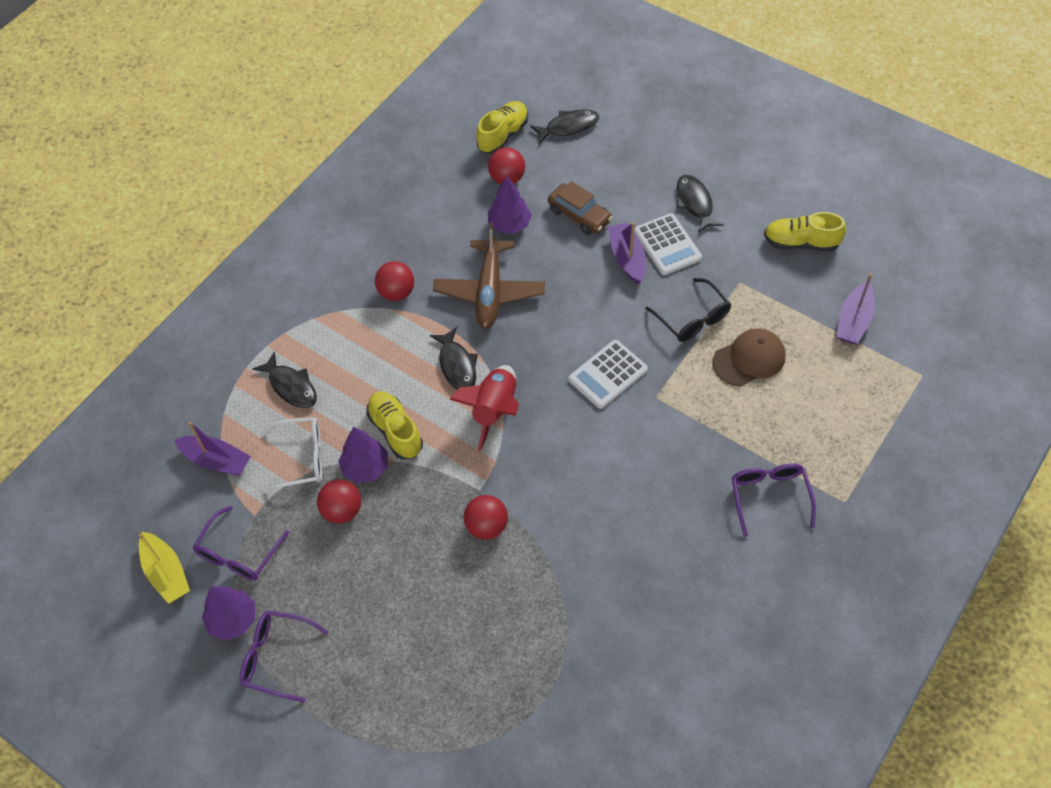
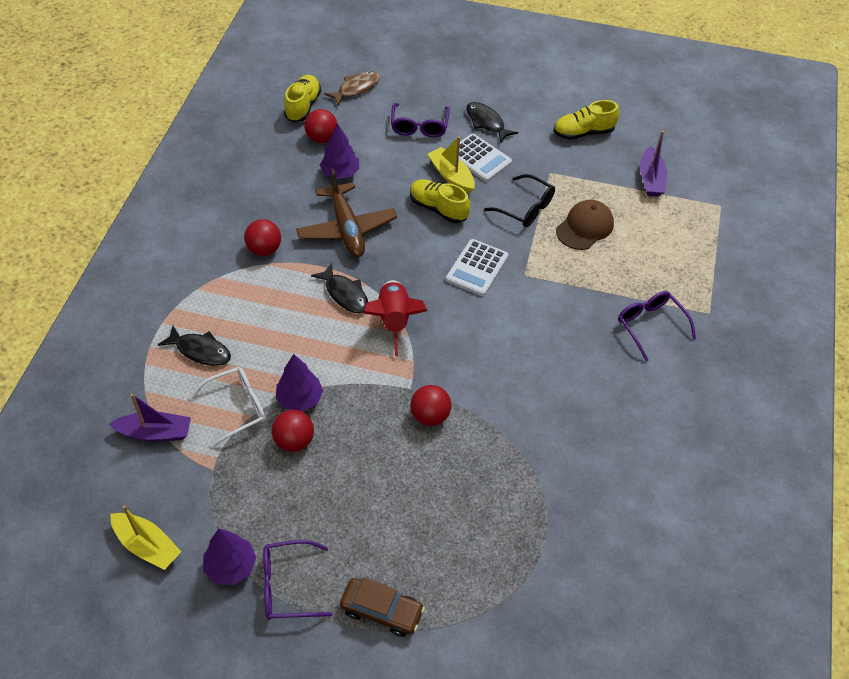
camera: 25 degrees left, 5 degrees down
purple glasses [193,506,289,581] -> purple glasses moved to [391,103,450,138]
yellow shoe [366,391,423,460] -> yellow shoe moved to [410,179,470,223]
black fish [530,109,599,144] -> brown fish [324,71,380,106]
brown car [548,181,612,235] -> brown car moved to [340,577,425,637]
purple boat [608,222,646,284] -> yellow boat [427,136,475,194]

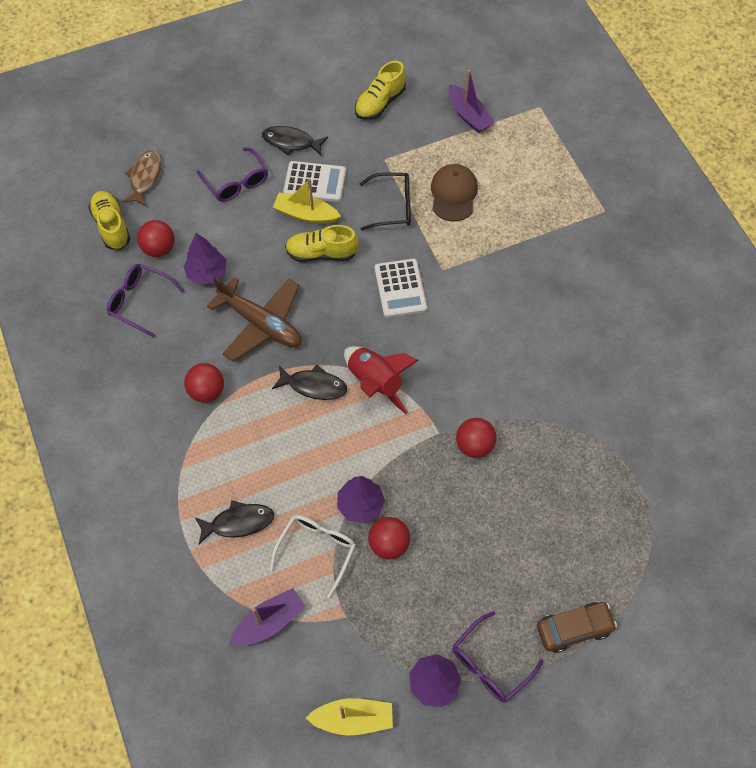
camera: 35 degrees left, 10 degrees up
purple glasses [618,291,696,361] -> purple glasses moved to [107,264,184,337]

